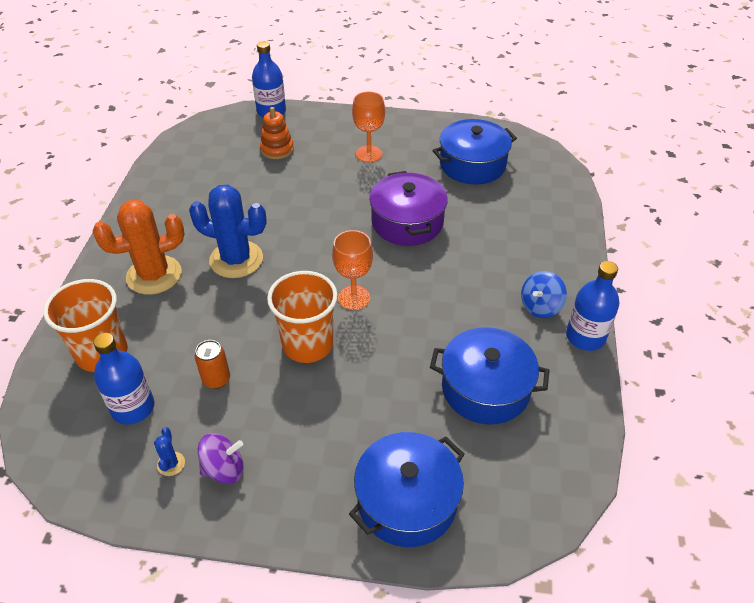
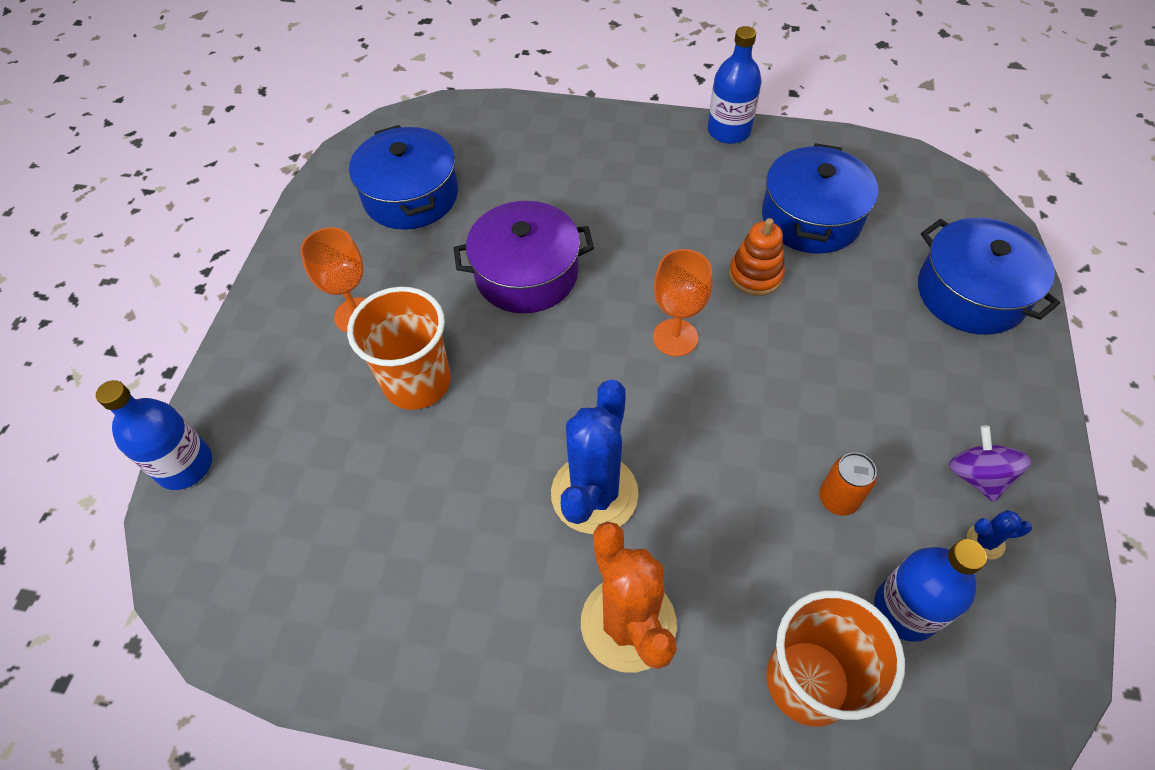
camera: 85 degrees left, 10 degrees up
orange stacking toy [260,107,294,159] -> orange stacking toy moved to [729,218,785,296]
orange cup [267,271,338,363] -> orange cup moved to [347,287,451,410]
blue spinning top [521,271,567,318] -> none

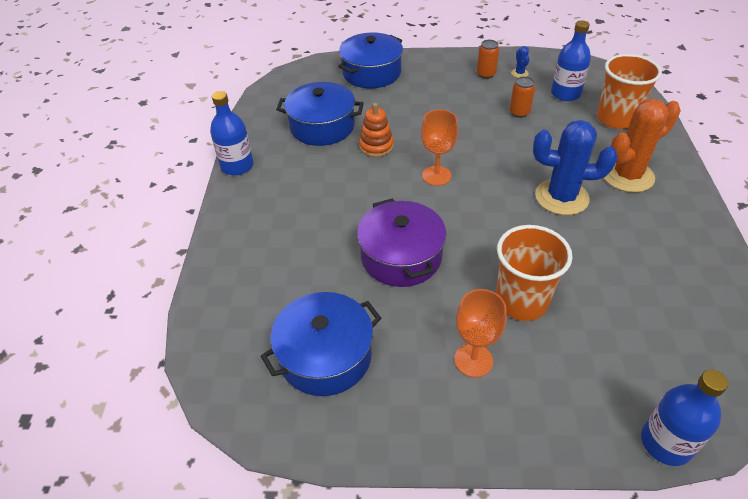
camera: 100 degrees left, 10 degrees down
purple spinning top [949,425,1031,502] -> orange can [477,40,499,79]

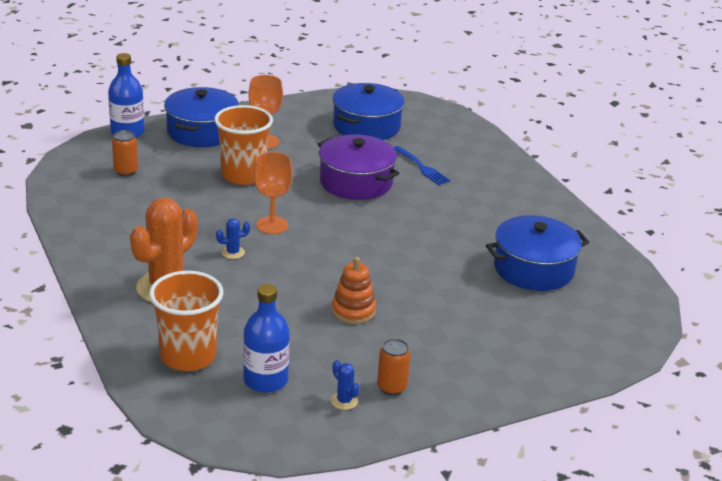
camera: 150 degrees right, 15 degrees down
blue bottle [210,91,253,175] -> none
blue pot [338,33,403,88] -> blue pot moved to [164,87,239,147]
orange stacking toy [359,103,394,157] -> orange stacking toy moved to [332,257,376,324]
orange goblet [421,110,458,186] -> orange goblet moved to [254,152,293,234]
orange can [509,76,535,118] -> orange can moved to [112,130,138,176]
blue cactus [533,120,618,215] -> blue cactus [216,218,250,259], size x0.41
none -> blue fork [394,146,450,185]

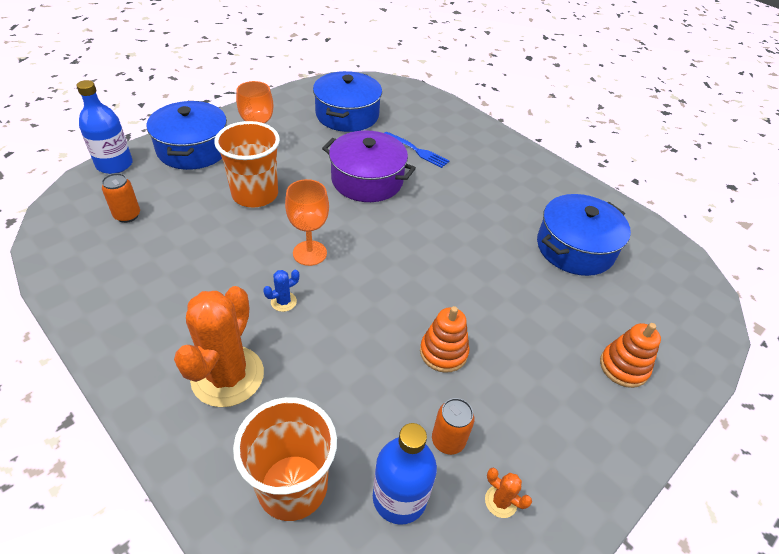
camera: 20 degrees left, 15 degrees up
blue cactus [331,360,360,410] -> orange cactus [485,468,532,518]
orange can [377,338,411,396] -> orange can moved to [432,398,474,455]
none -> orange stacking toy [600,323,661,388]

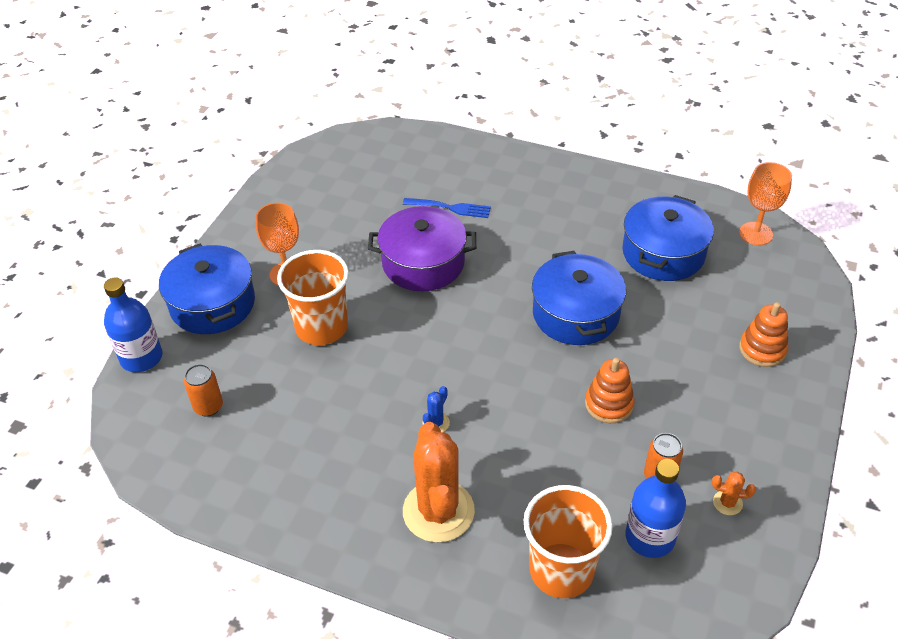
camera: 20 degrees left, 0 degrees up
orange goblet [285,179,329,266] -> orange goblet moved to [739,162,792,245]
blue pot [313,71,382,132] -> blue pot moved to [532,251,626,345]

